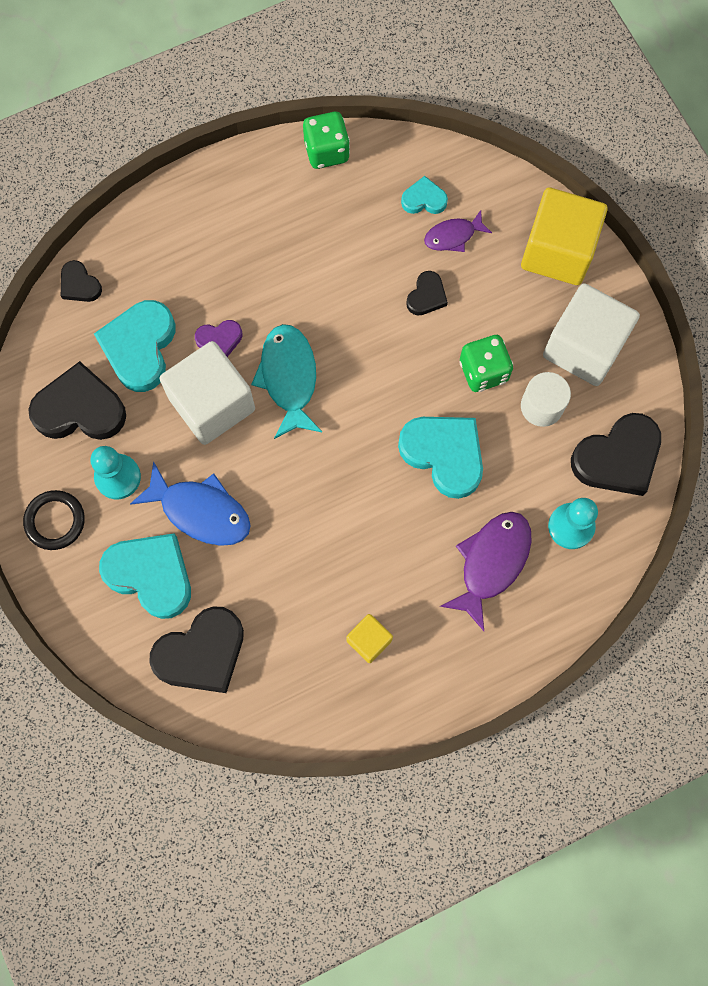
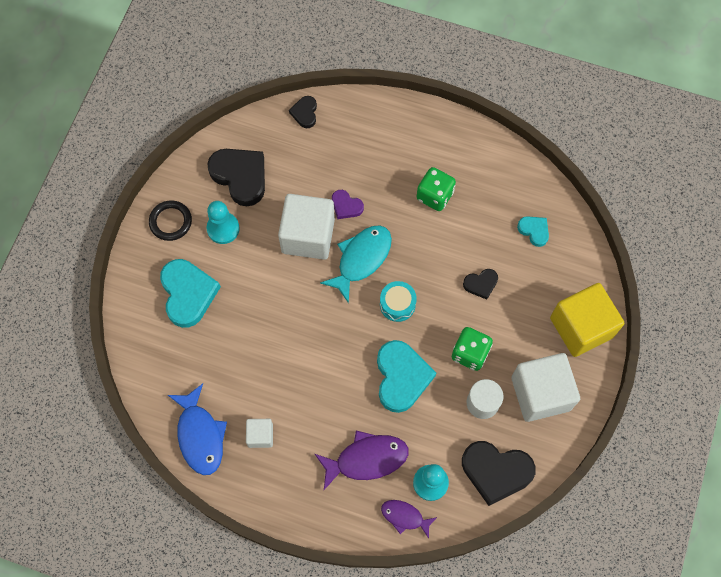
camera: 45 degrees right, 5 degrees down
turquoise heart [94,300,175,392] -> none
blue fish [130,461,251,546] -> blue fish moved to [168,384,227,475]
black heart [149,607,244,693] -> none
green dice [303,112,350,169] -> green dice moved to [417,167,456,211]
yellow cube [346,614,393,663] -> white cube [246,419,273,448]
purple fish [424,210,492,252] -> purple fish moved to [381,500,437,538]
none -> turquoise drum [380,281,417,322]

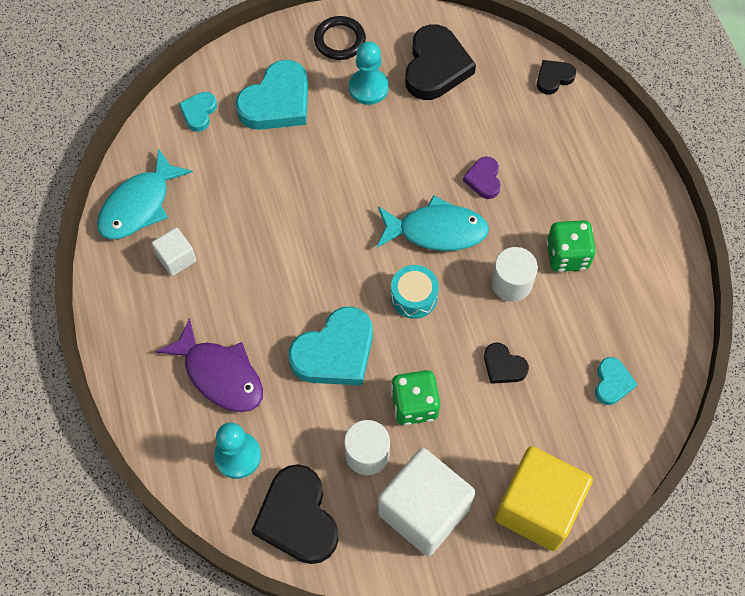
camera: 55 degrees right, 5 degrees down
blue fish [168,384,227,475] -> turquoise fish [97,149,193,239]
white cube [278,194,335,260] -> none
purple fish [381,500,437,538] -> none
none -> turquoise heart [179,92,217,132]
none -> white cylinder [491,247,538,302]

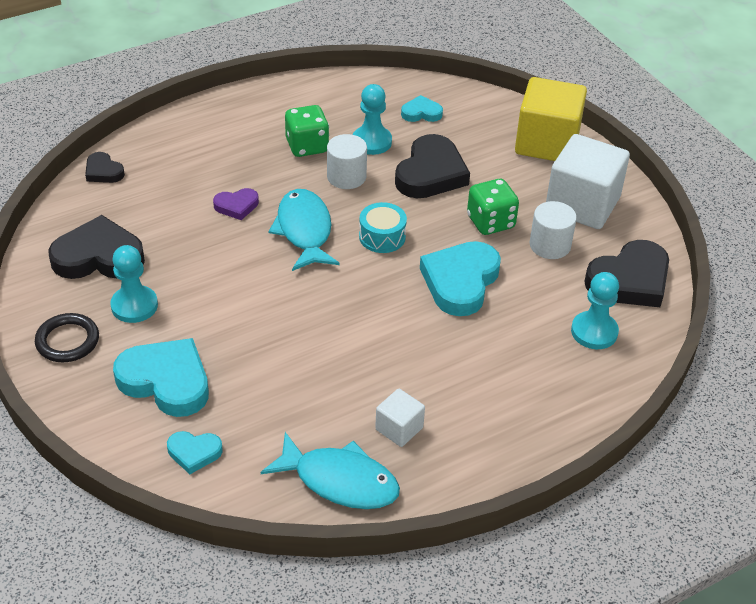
camera: 105 degrees left, 20 degrees down
purple fish [156,318,263,412] -> none
turquoise heart [288,306,373,386] -> turquoise heart turned 105 degrees counterclockwise [420,241,501,316]
black heart [484,343,529,384] -> black heart [395,134,470,198], size x1.94
none -> turquoise pawn [353,84,392,155]

